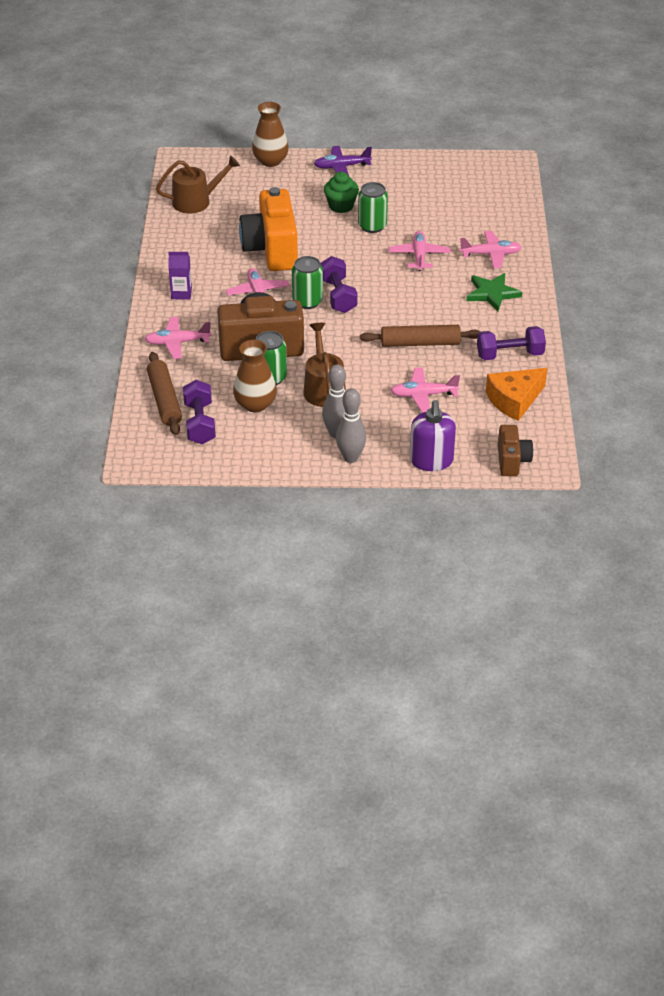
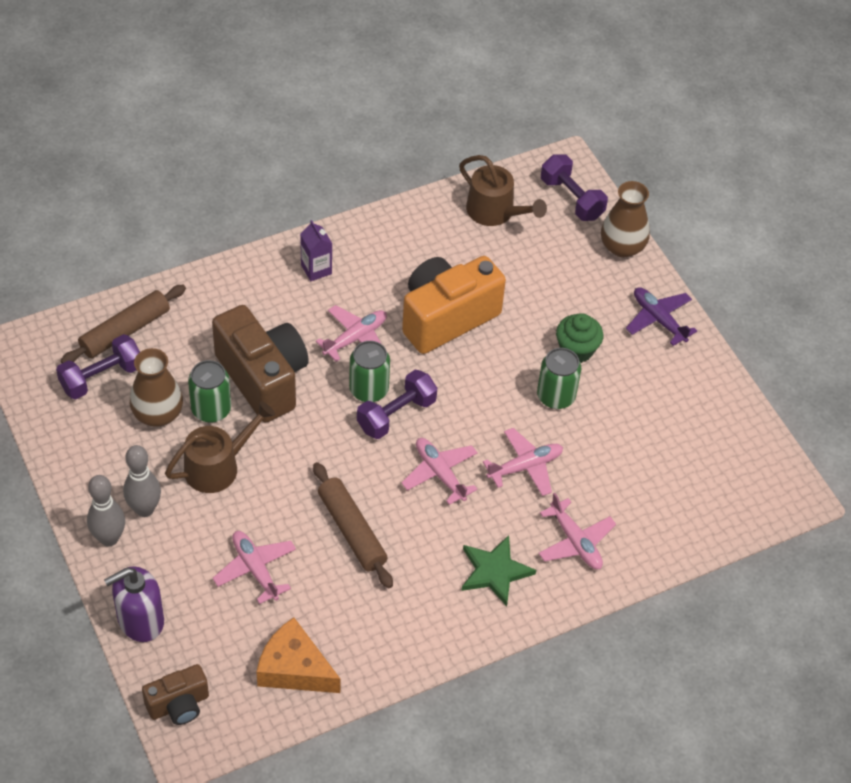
camera: 60 degrees right, 10 degrees up
pink plane [145,317,211,359] -> pink plane moved to [401,438,478,505]
purple dumbbell [477,326,546,360] -> purple dumbbell moved to [541,154,608,221]

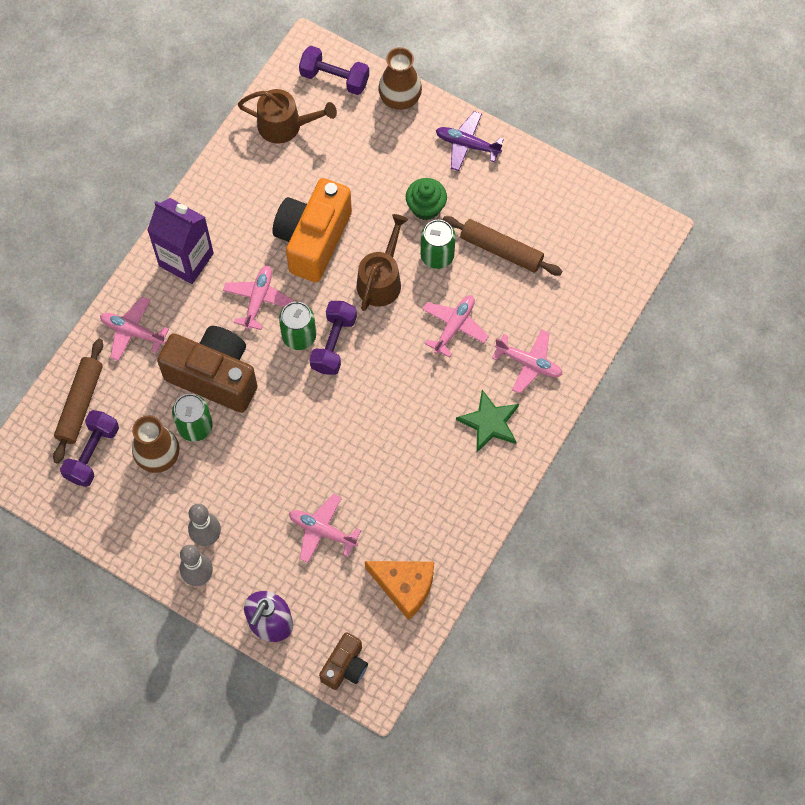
camera: 30 degrees left, 15 degrees up
brown watering can [165,401,275,493] -> brown watering can moved to [357,214,408,311]
orange cheese [256,617,340,693] -> orange cheese turned 150 degrees counterclockwise [365,561,434,620]
purple carton [300,220,332,281] -> purple carton [147,198,214,284], size x1.86
brown rolling pin [313,462,393,588] -> brown rolling pin moved to [443,216,562,275]
pink plane [401,438,478,505] -> pink plane moved to [100,297,169,361]

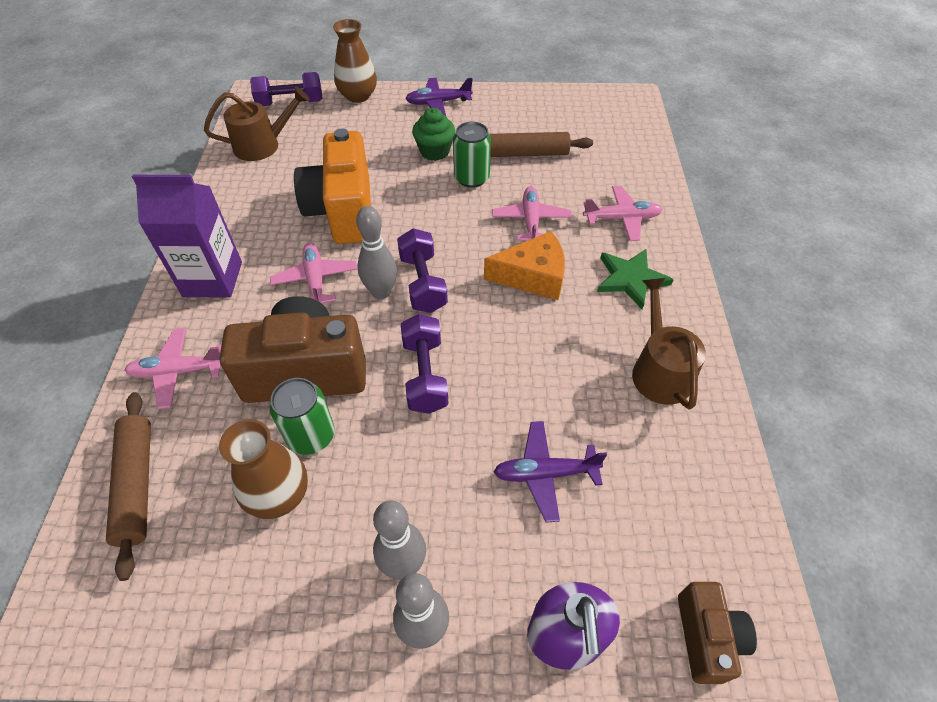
camera: 30 degrees left, 15 degrees down
purple dumbbell [60,410,119,487] -> purple dumbbell moved to [401,314,449,414]
green can [279,302,316,350] -> grey bowling pin [356,206,397,299]
pink plane [289,494,361,563] -> purple plane [494,421,607,522]
brown watering can [357,214,408,311] -> brown watering can moved to [632,278,706,410]
orange cheese [365,561,434,620] -> orange cheese moved to [484,231,565,300]

